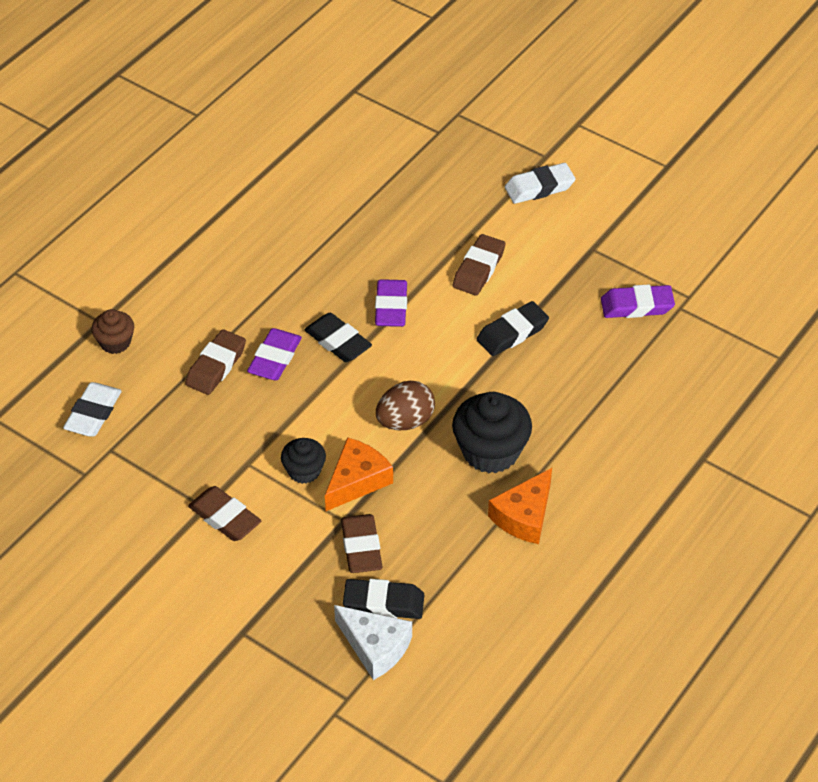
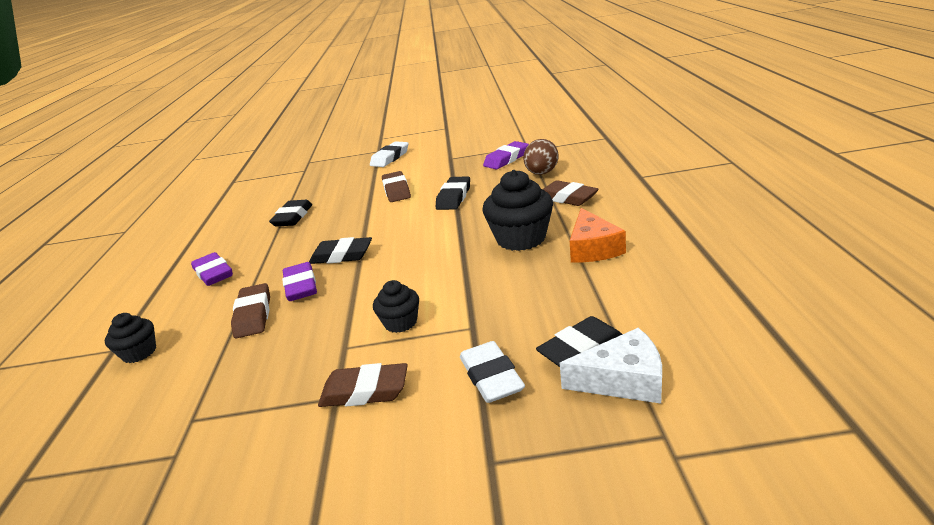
camera: 35 degrees left, 20 degrees down
white eraser [63,382,122,437] -> white eraser moved to [460,341,525,403]
brown cupcake [91,309,134,354] -> black cupcake [105,313,156,363]
orange cheese [325,437,393,511] -> none
brown eraser [341,514,382,573] -> brown eraser moved to [543,180,598,206]
purple eraser [375,279,407,327] -> purple eraser moved to [191,252,233,286]
brown egg [376,381,435,430] -> brown egg moved to [523,139,559,175]
none -> black eraser [269,200,312,227]

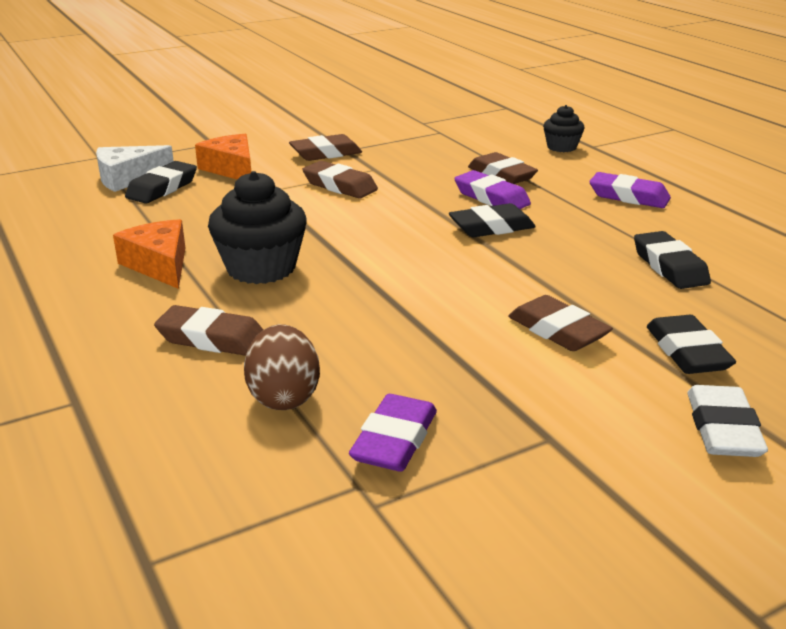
camera: 150 degrees right, 0 degrees up
black cupcake [373,280,419,333] -> brown eraser [302,161,378,198]
black eraser [436,176,470,210] -> black eraser moved to [647,315,736,374]
white eraser [460,341,525,403] -> orange cheese [195,134,251,179]

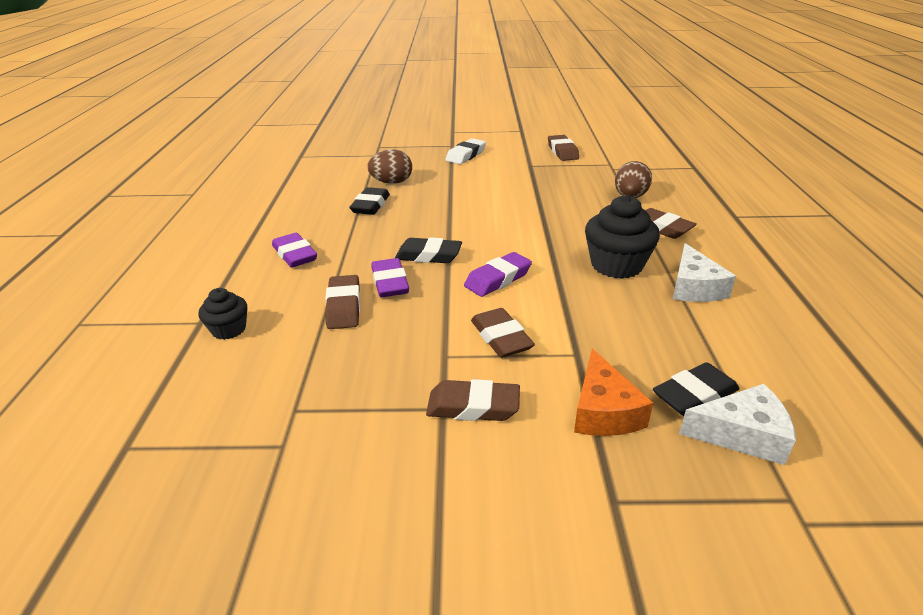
camera: 150 degrees left, 5 degrees up
orange cheese [113,219,185,289] -> white cheese [673,243,736,302]
purple eraser [349,394,437,472] -> purple eraser moved to [464,252,532,297]
brown eraser [508,295,613,351] -> brown eraser moved to [548,135,579,161]
black eraser [647,315,736,374] -> none
none -> brown egg [367,149,412,184]

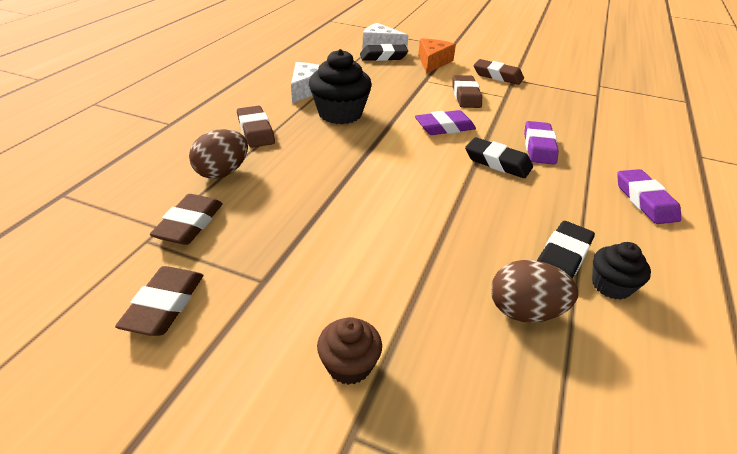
camera: 160 degrees left, 5 degrees up
black cupcake [199,288,247,340] -> black cupcake moved to [592,242,651,300]
brown eraser [325,275,360,329] -> brown eraser moved to [150,194,223,245]
white eraser [445,138,486,164] -> brown cupcake [317,317,382,385]

